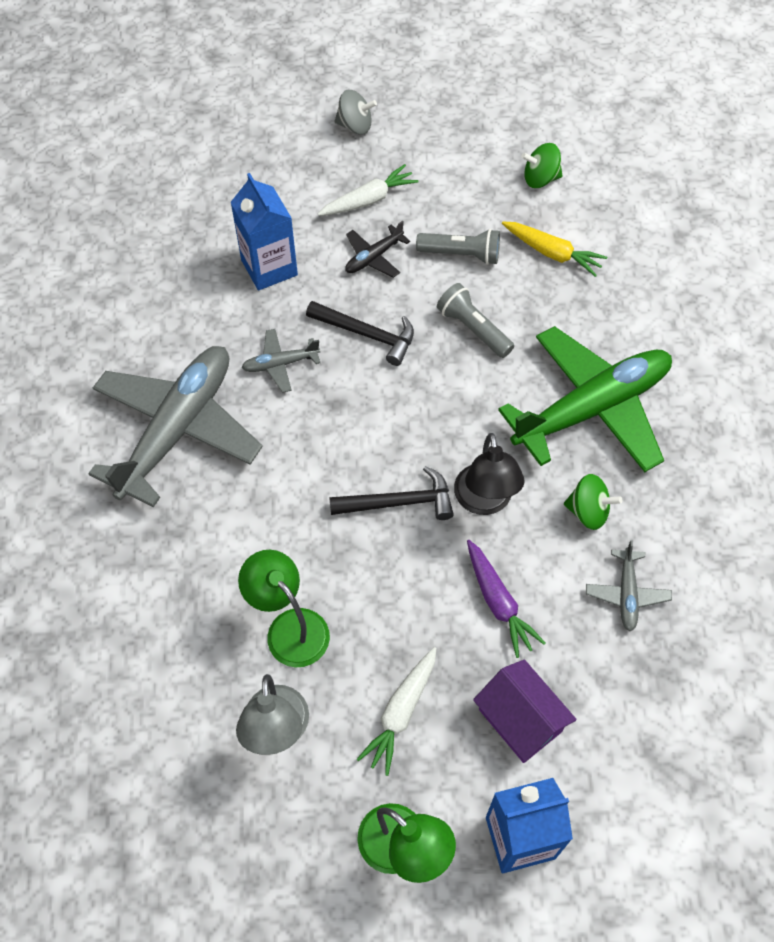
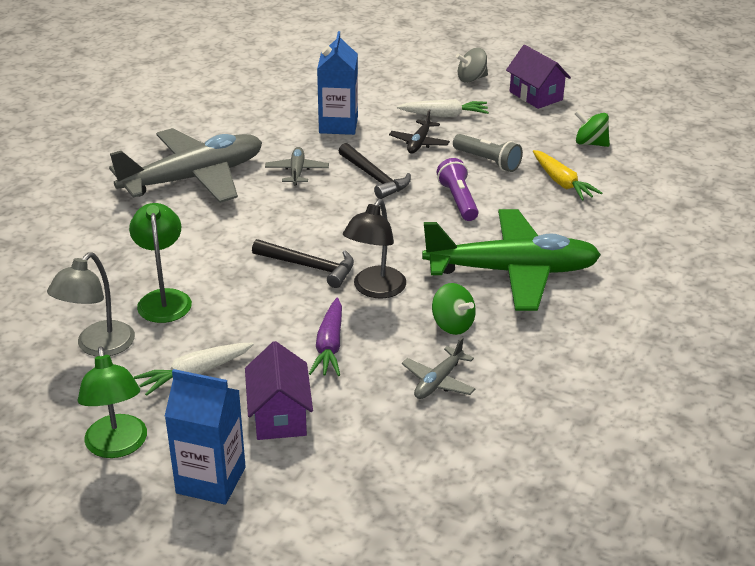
camera: 30 degrees right, 25 degrees down
grey plane [241,329,320,393] -> grey plane turned 75 degrees clockwise [265,147,329,185]
grey spinning top [335,90,377,135] -> grey spinning top turned 120 degrees clockwise [456,48,488,83]
black plane [345,221,410,278] -> black plane turned 60 degrees counterclockwise [389,109,450,153]
grey flashlight [437,283,514,358] -> purple flashlight [437,158,479,221]
none -> purple house [506,45,571,109]

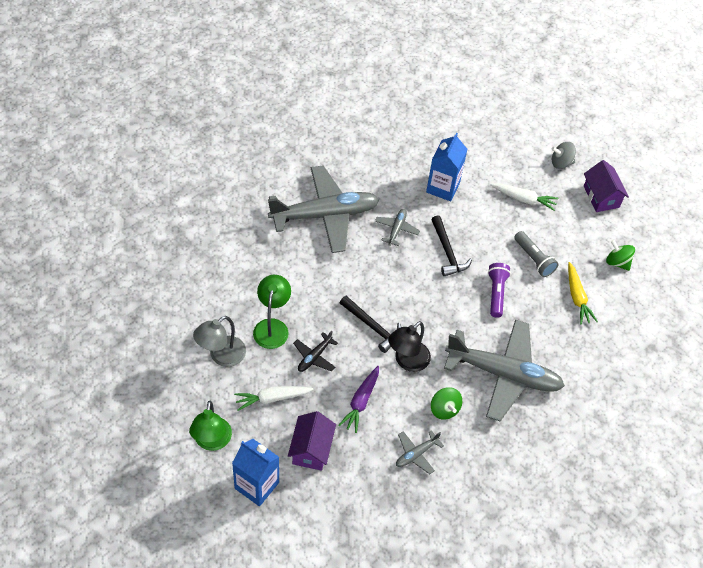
camera: 15 degrees right, 20 degrees up
black plane [389,109,450,153] -> black plane moved to [293,331,338,372]
green plane [422,209,601,311] -> grey plane [444,319,565,421]

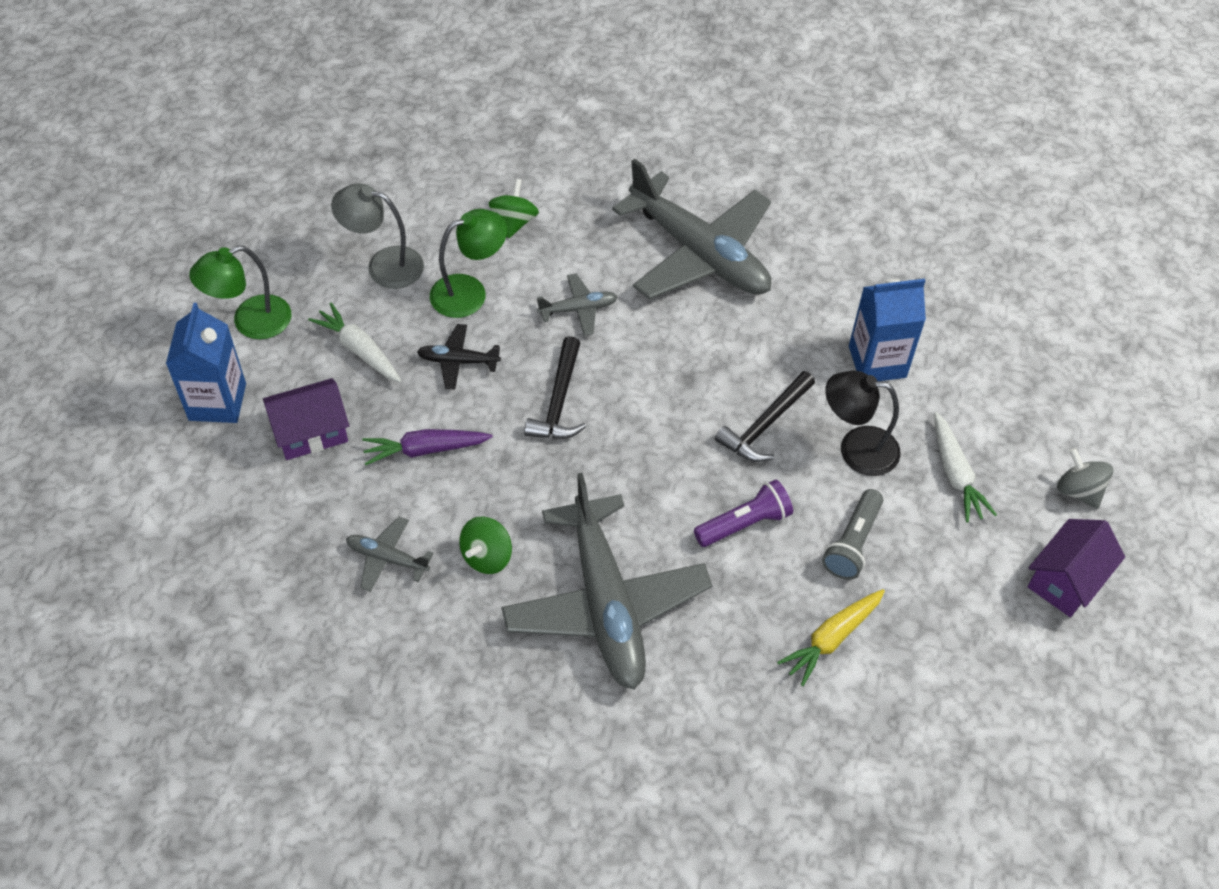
camera: 60 degrees right, 0 degrees up
grey plane [375,209,420,246] -> grey plane moved to [537,274,617,336]
black lamp [388,321,431,372] -> black lamp moved to [825,371,901,476]
green spinning top [606,240,635,271] -> green spinning top moved to [489,179,539,238]

